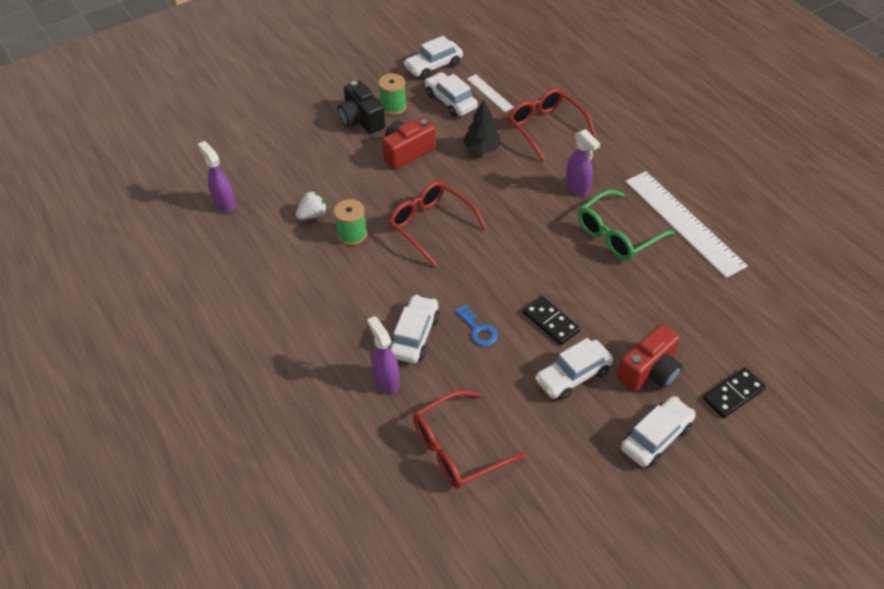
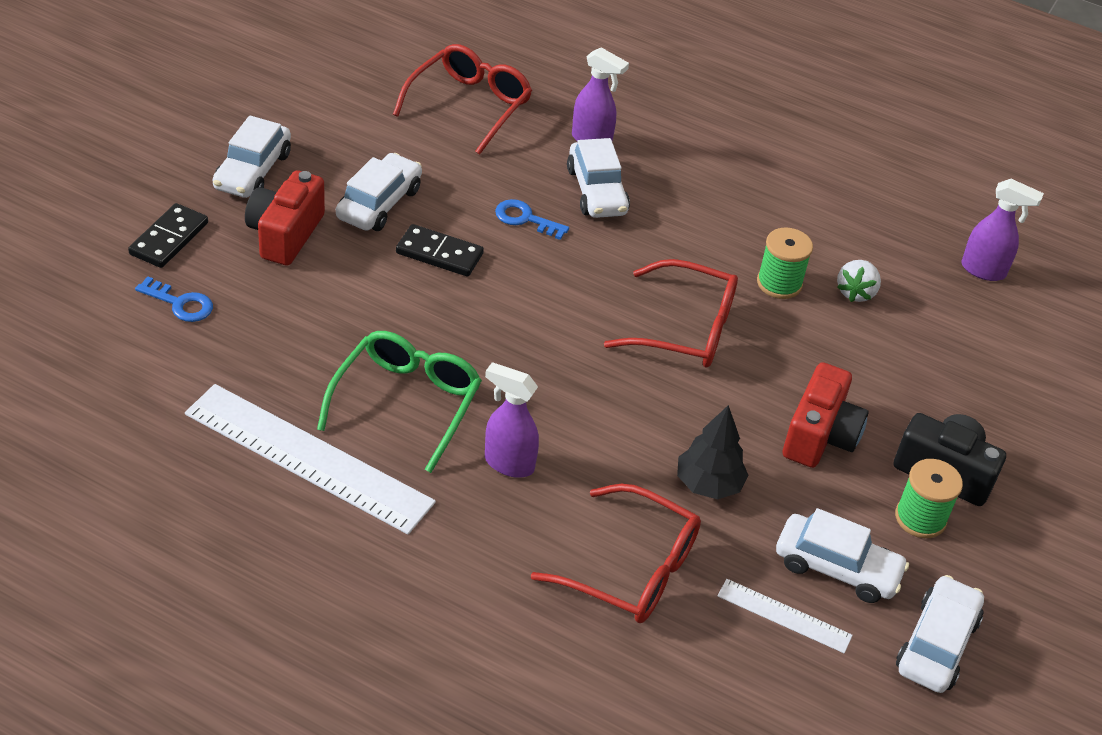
camera: 145 degrees right, 5 degrees down
none -> blue key [135,276,213,322]

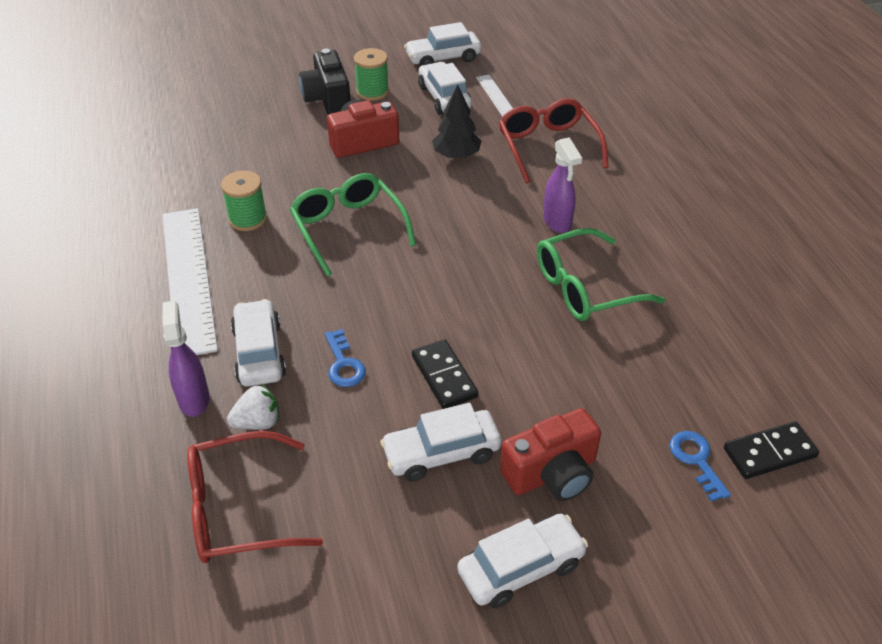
camera: 130 degrees left, 0 degrees up
black domino [128,203,208,268] -> black domino moved to [724,421,819,479]
white ruler [185,384,436,534] -> white ruler moved to [163,208,218,355]
white car [567,138,630,218] -> white car turned 45 degrees counterclockwise [231,299,286,387]
red glasses [604,259,738,367] -> green glasses [290,173,416,276]
white strawberry [837,260,881,302] -> white strawberry moved to [227,384,279,430]
purple spray bottle [961,179,1044,281] -> none

